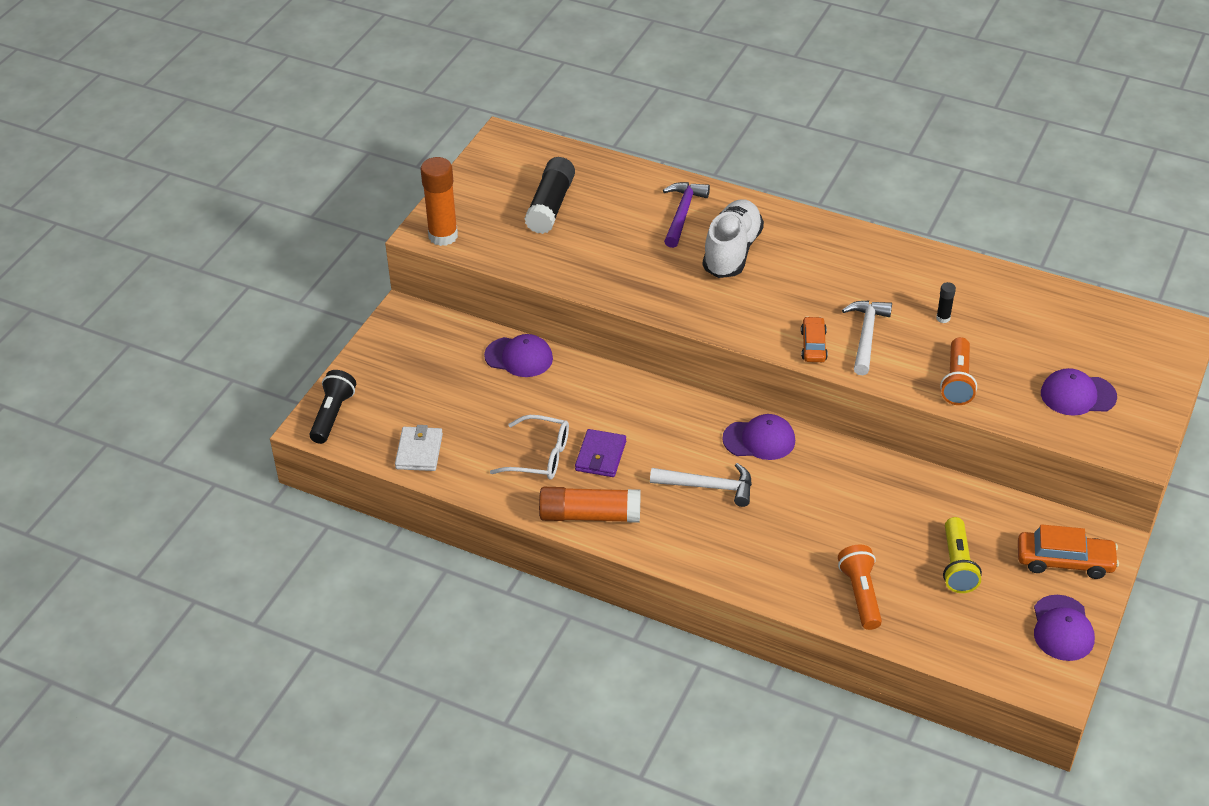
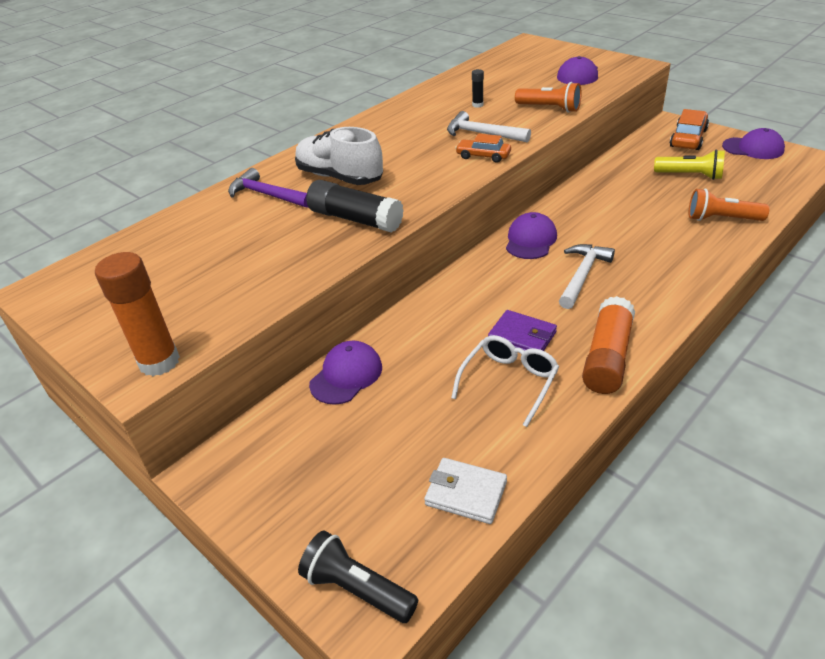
camera: 70 degrees left, 5 degrees down
black glue stick [524,157,575,234] -> black glue stick moved to [306,180,404,233]

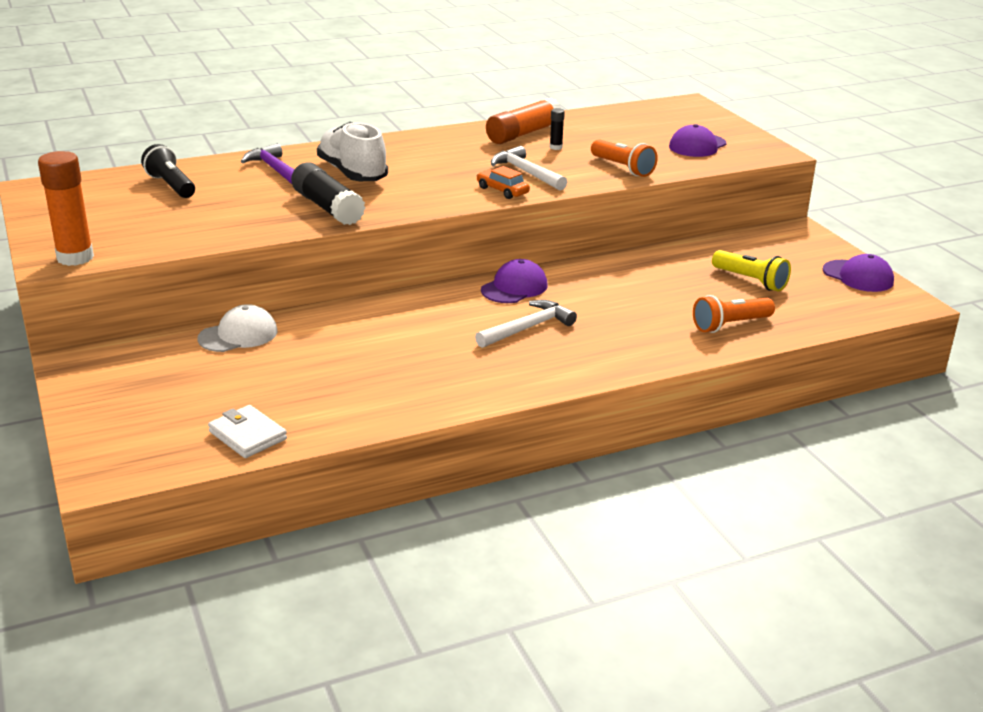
camera: 20 degrees right, 10 degrees down
black flashlight [298,531,418,623] -> black flashlight moved to [141,144,195,198]
purple cap [309,341,382,405] -> white cap [197,304,277,352]
white glasses [451,335,559,427] -> none
purple wallet [488,310,557,351] -> none
orange glue stick [582,296,635,394] -> orange glue stick moved to [486,97,561,144]
orange car [670,109,709,150] -> none
orange flashlight [689,188,769,221] -> orange flashlight turned 60 degrees counterclockwise [693,295,775,333]

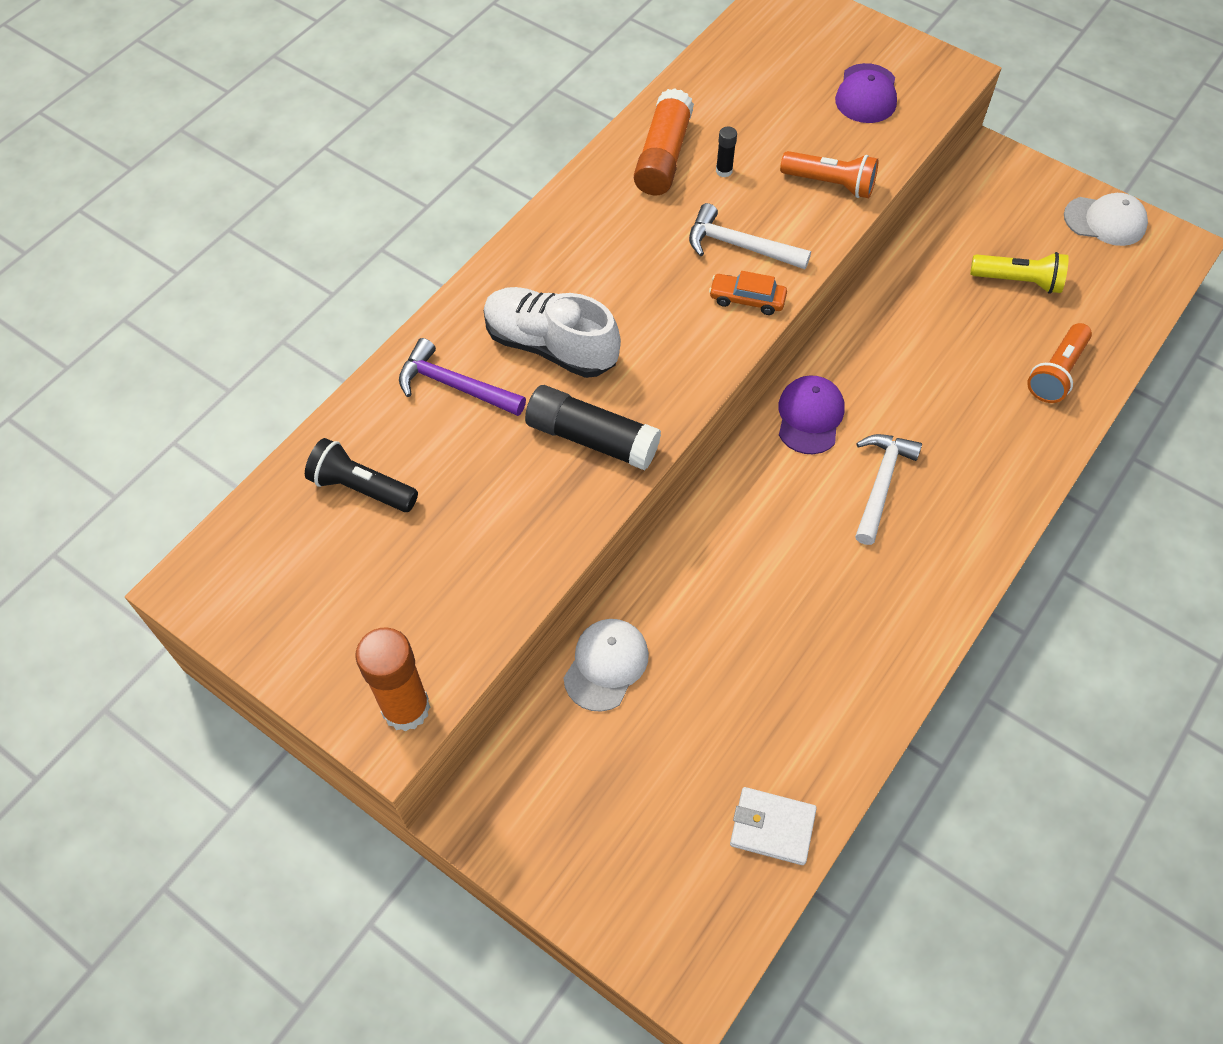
camera: 30 degrees left, 30 degrees up
purple cap [822,254,894,292] -> white cap [1064,193,1148,246]

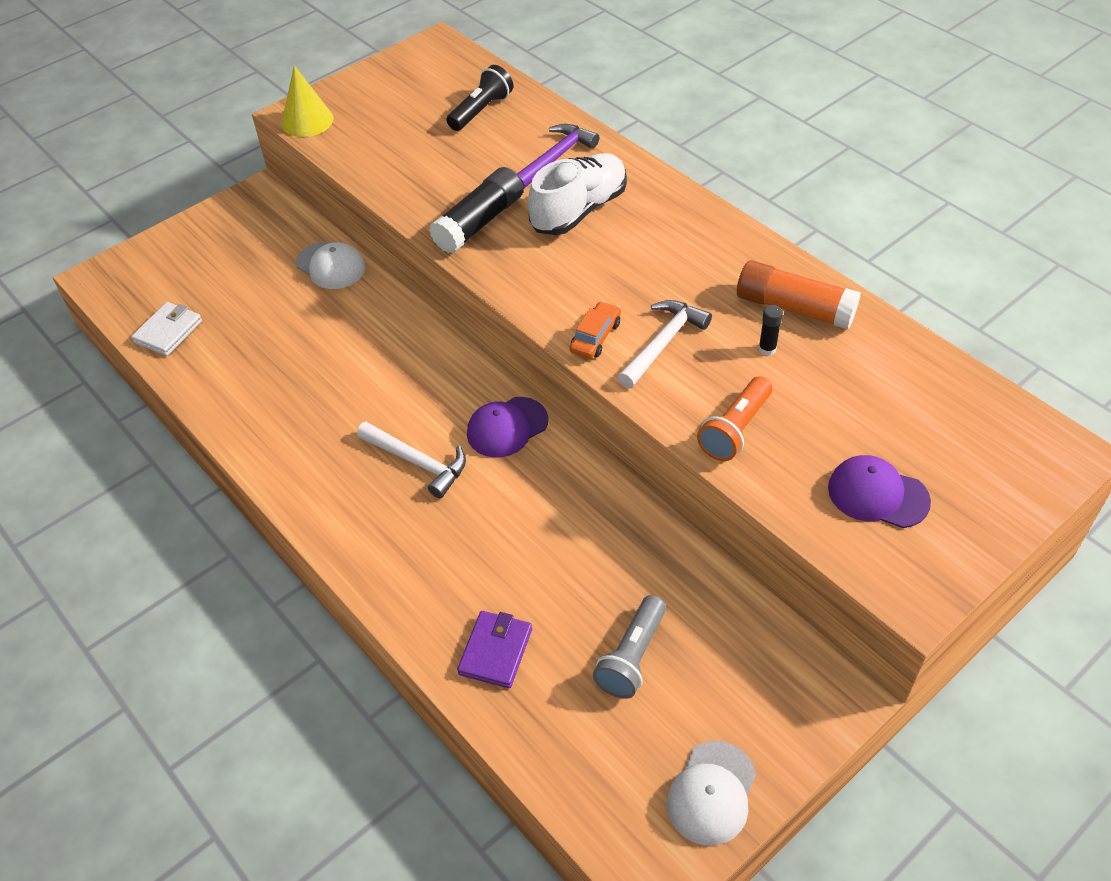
camera: 105 degrees right, 10 degrees down
orange glue stick [355,627,430,732] -> yellow cone [281,65,334,137]
purple cap [778,375,845,454] -> purple cap turned 120 degrees clockwise [467,397,548,457]
yellow flashlight [970,252,1069,294] -> grey flashlight [593,595,666,699]
orange flashlight [1027,323,1092,403] -> purple wallet [457,611,532,688]

